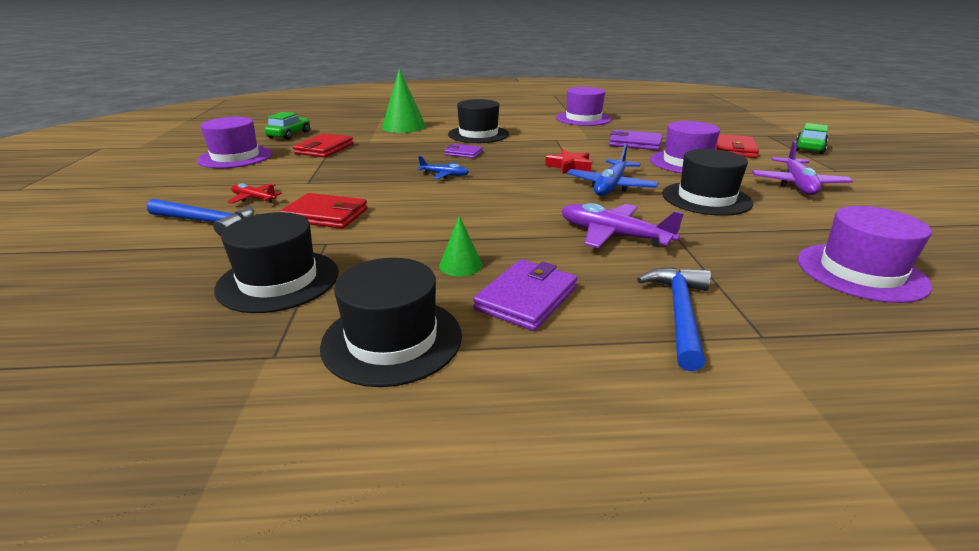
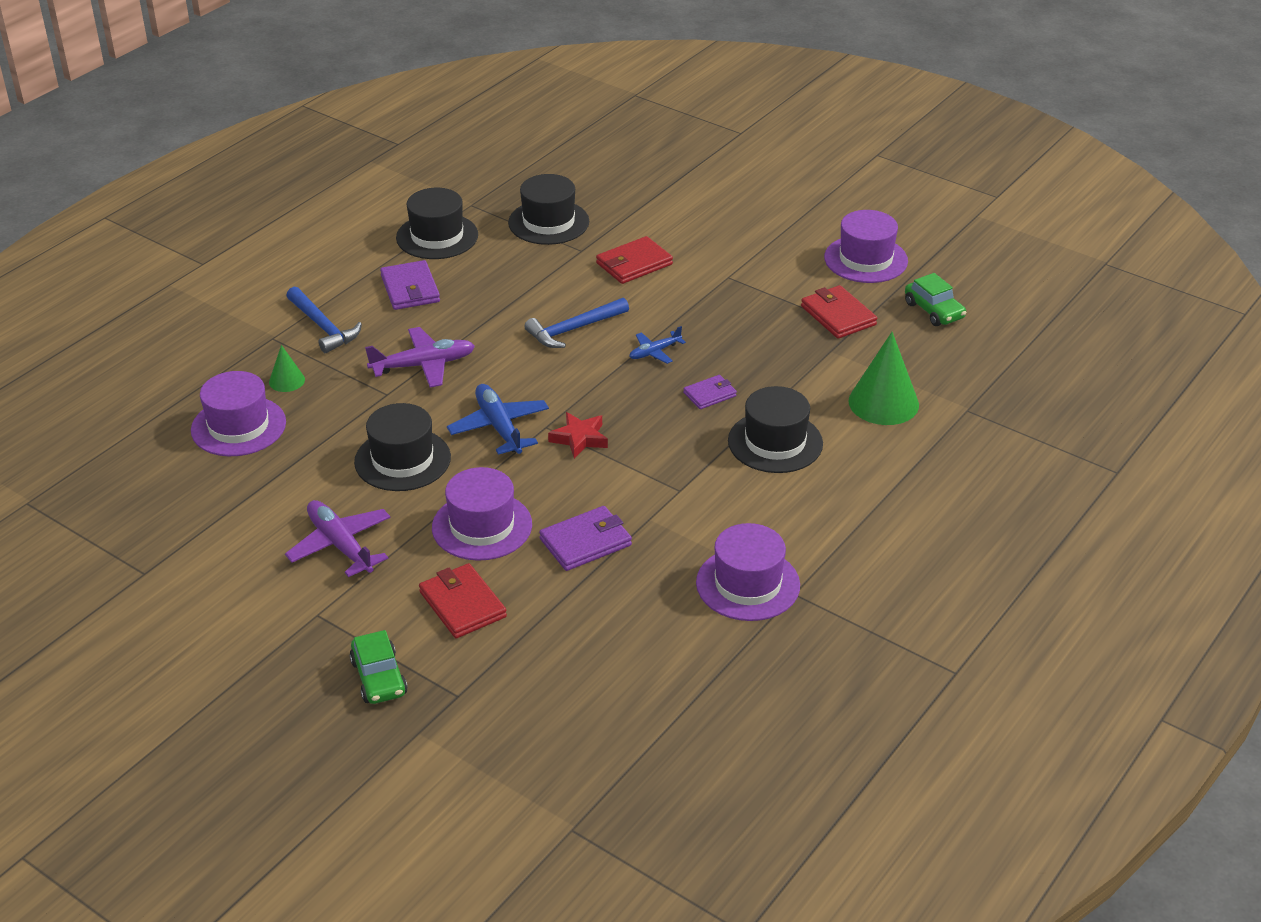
camera: 130 degrees right, 10 degrees up
blue hammer [147,199,254,236] -> blue hammer moved to [524,298,629,348]
red plane [227,183,282,204] -> none
green cone [439,215,483,276] -> green cone moved to [269,345,305,392]

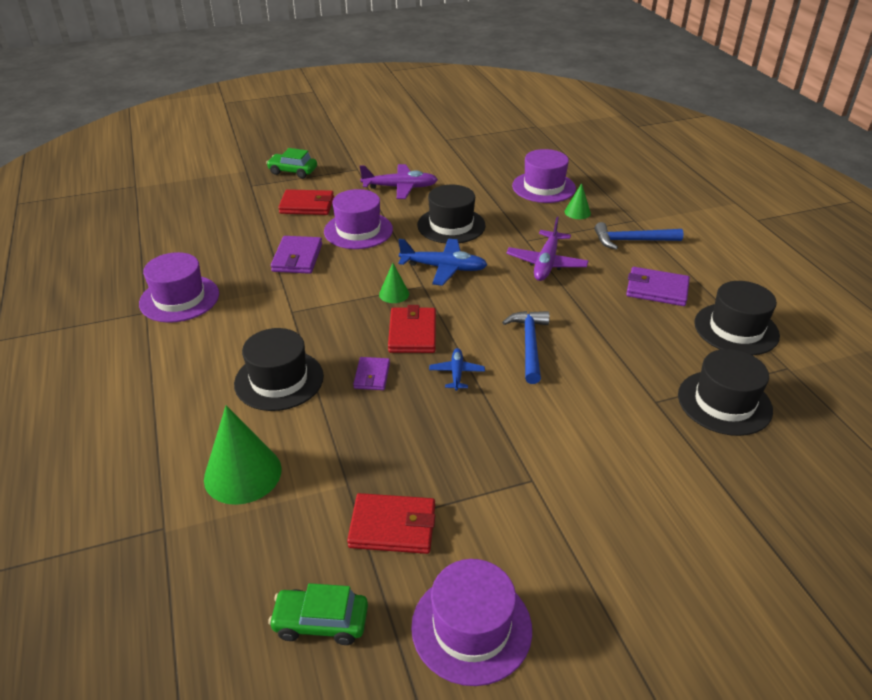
camera: 125 degrees right, 0 degrees up
red star [548,412,608,459] -> green cone [379,263,409,303]
red wallet [596,236,673,284] -> red wallet moved to [388,305,436,353]

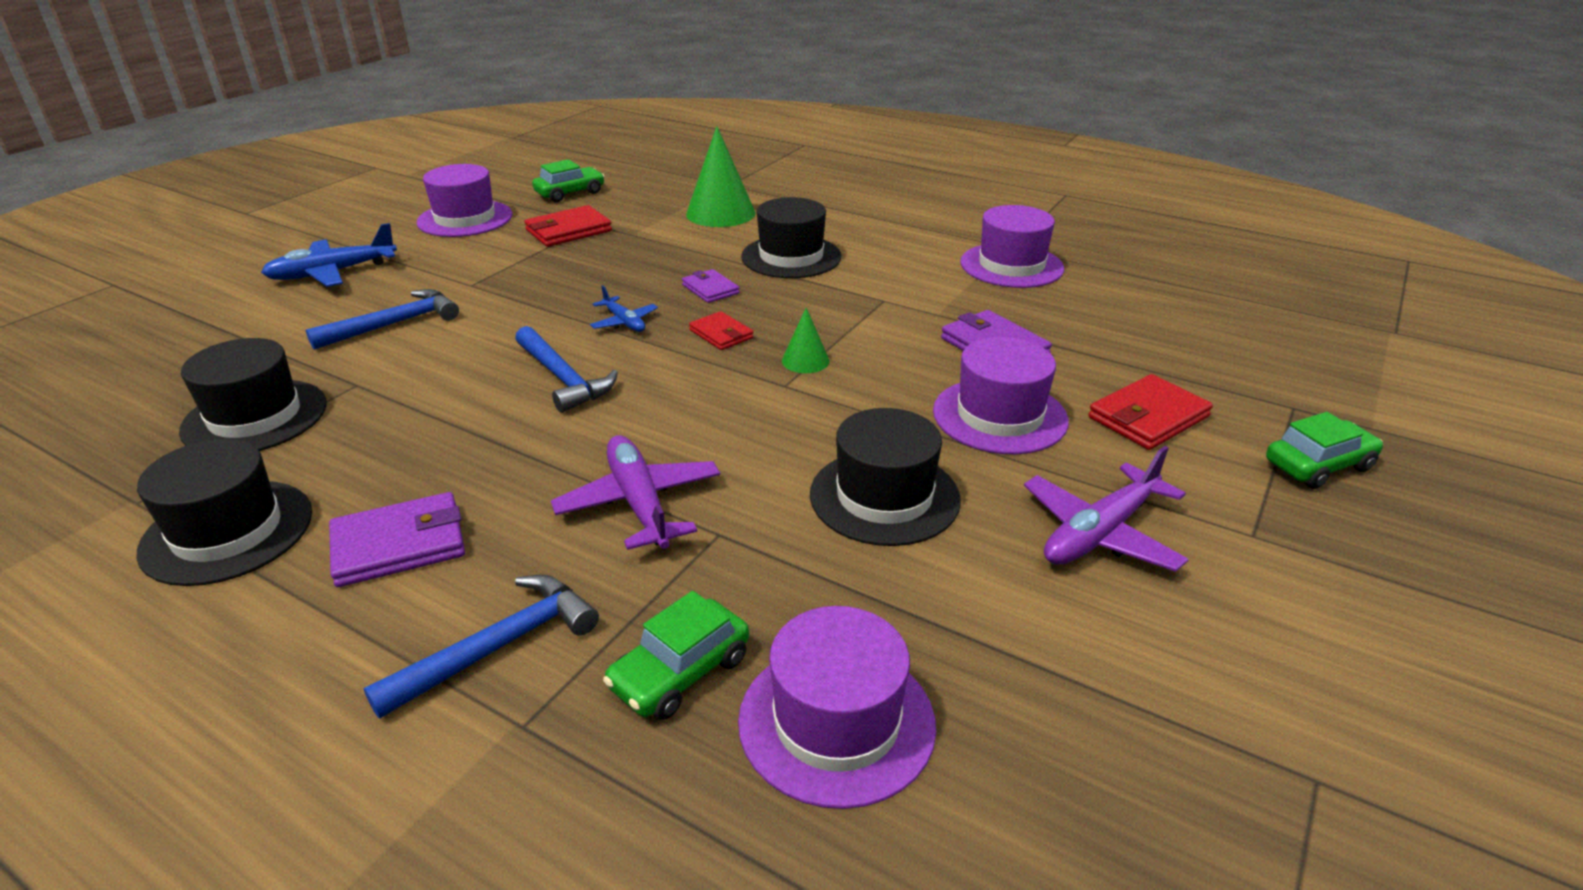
camera: 140 degrees right, 5 degrees down
red wallet [388,305,436,353] -> red wallet [689,311,754,350], size x0.63
blue plane [398,239,488,286] -> blue plane moved to [261,223,397,287]
green cone [565,183,591,219] -> green car [603,591,749,720]
none -> blue hammer [306,289,459,350]

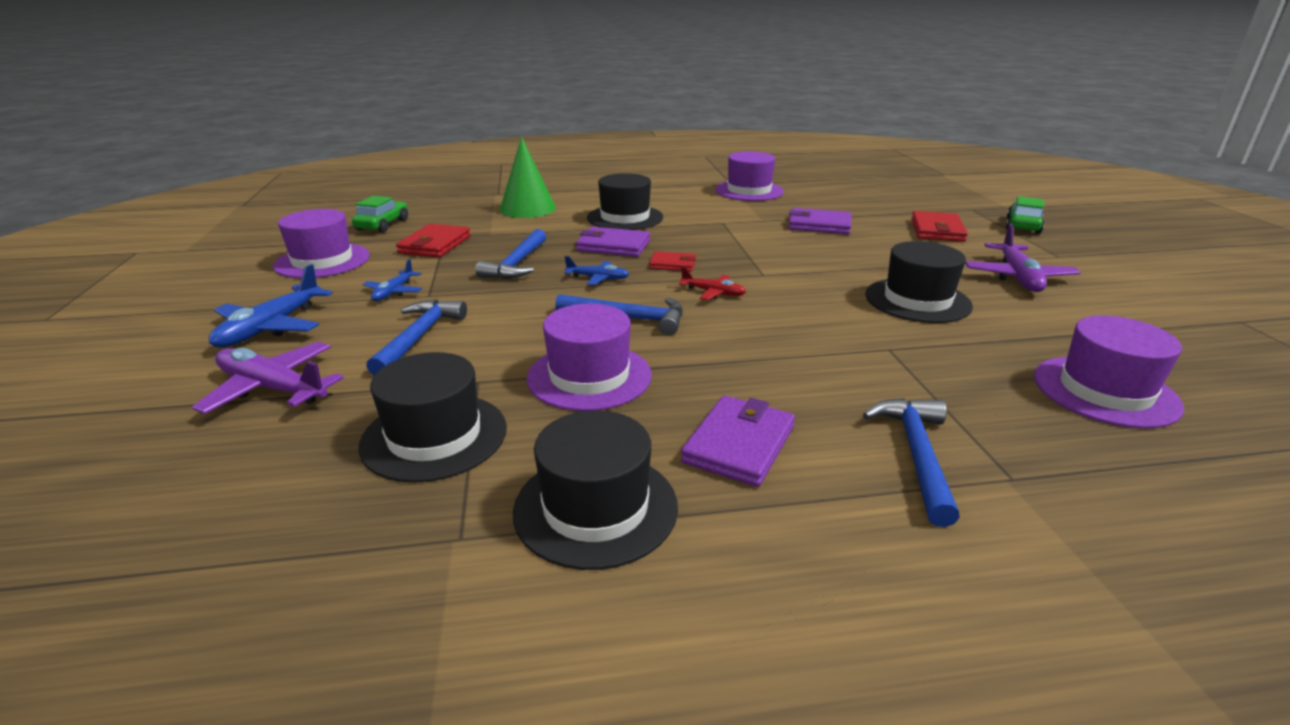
camera: 40 degrees left, 5 degrees down
purple plane [551,435,720,550] -> purple plane moved to [192,342,344,414]
green car [603,591,749,720] -> none
purple wallet [682,269,740,303] -> purple wallet [576,227,650,257], size x1.58
green cone [782,307,830,373] -> none
purple hat [933,337,1069,454] -> purple hat moved to [526,303,652,411]
none -> blue plane [363,259,422,301]
none -> blue hammer [476,229,546,279]
none -> red plane [679,267,746,300]

